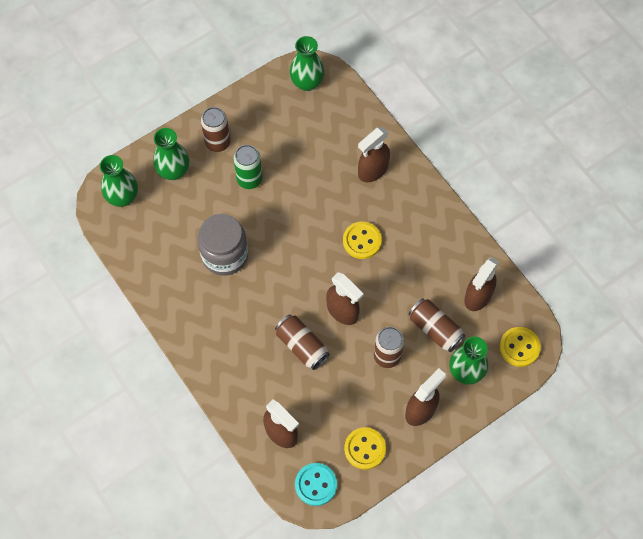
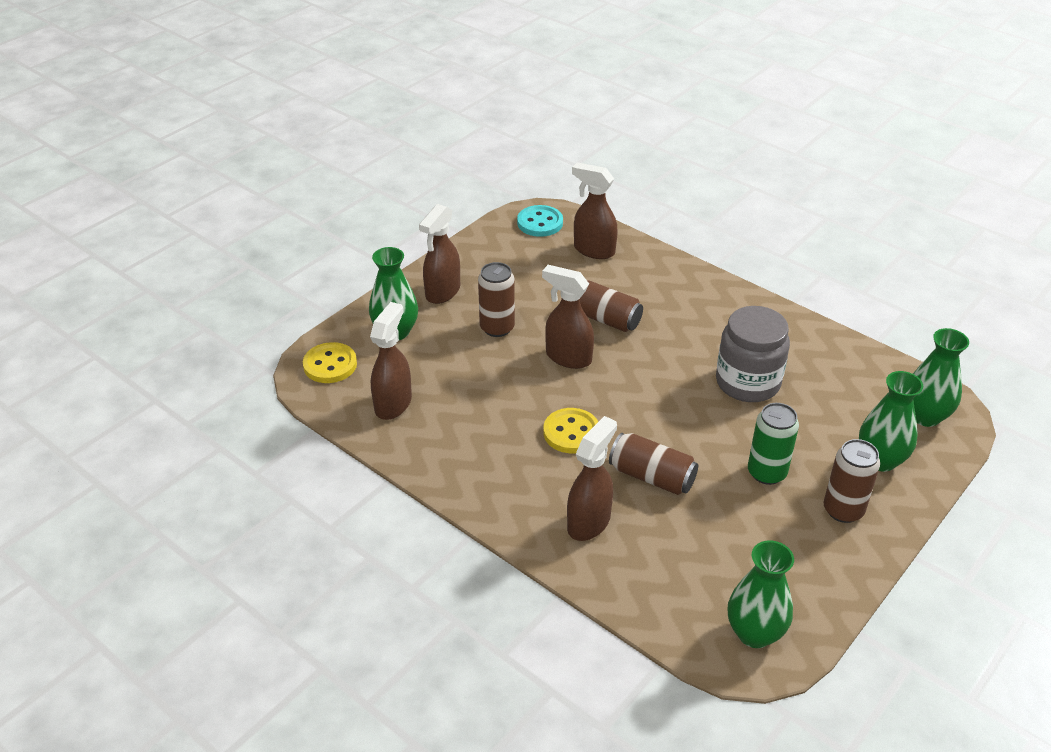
camera: 165 degrees right, 25 degrees down
yellow button [344,427,386,470] -> none
brown can [409,298,465,352] -> brown can moved to [609,433,698,495]

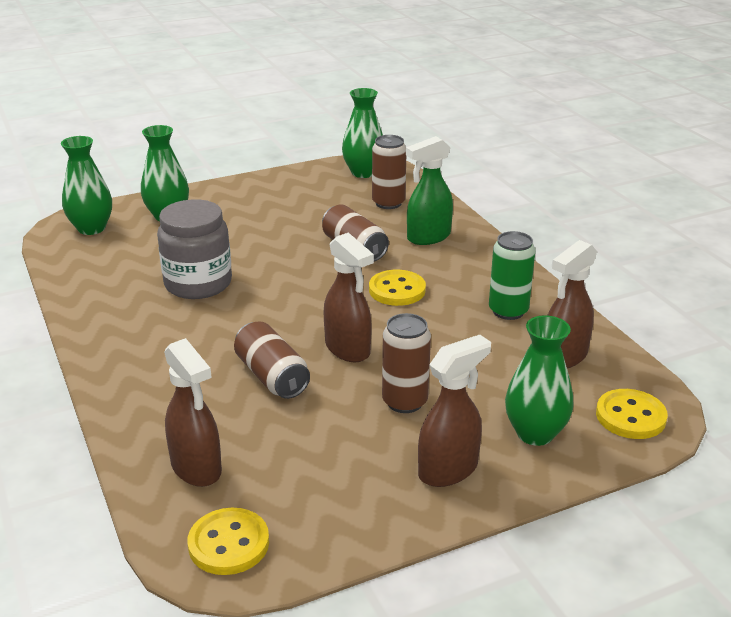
camera: 155 degrees left, 10 degrees down
turquoise button [517,205,563,237] -> yellow button [187,508,269,575]
brown spray bottle [567,416,617,541] -> green spray bottle [406,136,453,245]
green can [748,403,799,485] -> green can moved to [489,231,535,320]
brown can [824,439,880,523] -> brown can moved to [372,135,406,209]

